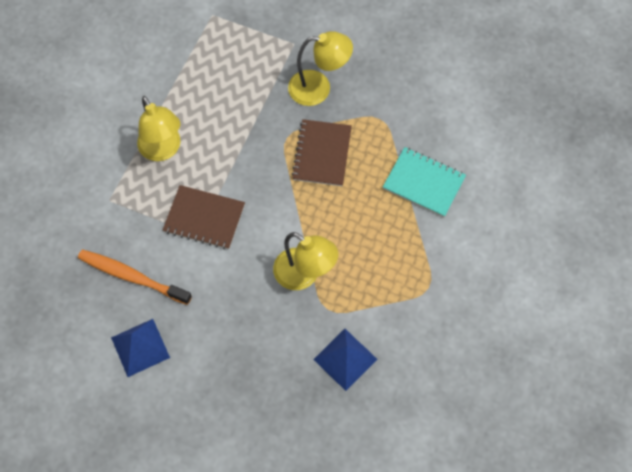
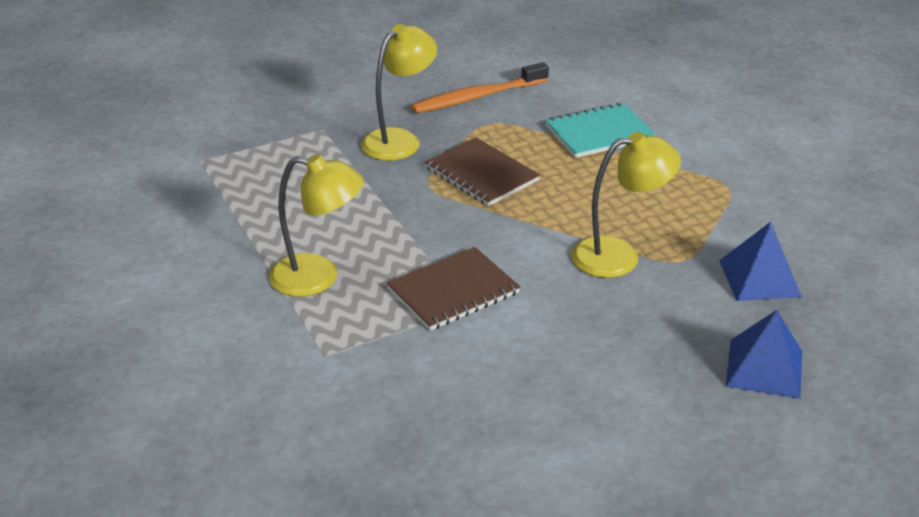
camera: 50 degrees left, 30 degrees down
orange toothbrush [78,250,192,305] -> orange toothbrush moved to [411,62,549,113]
blue pyramid [111,319,170,377] -> blue pyramid moved to [726,310,802,399]

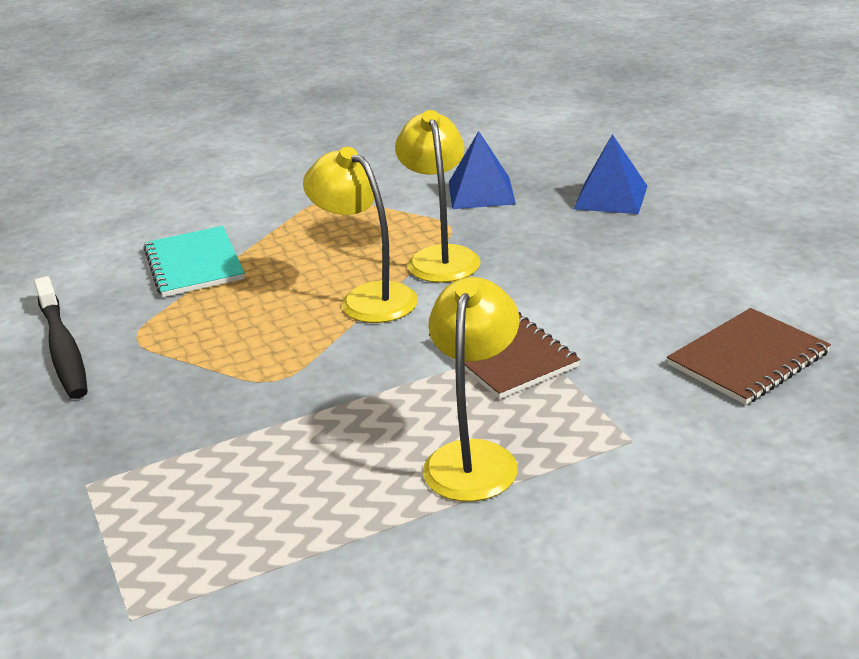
camera: 85 degrees left, 5 degrees down
yellow lamp [361,24,437,161] -> yellow lamp moved to [303,147,418,323]
orange toothbrush [411,62,549,113] -> black toothbrush [34,276,88,399]
brown notebook [425,137,540,206] -> brown notebook moved to [667,308,831,405]

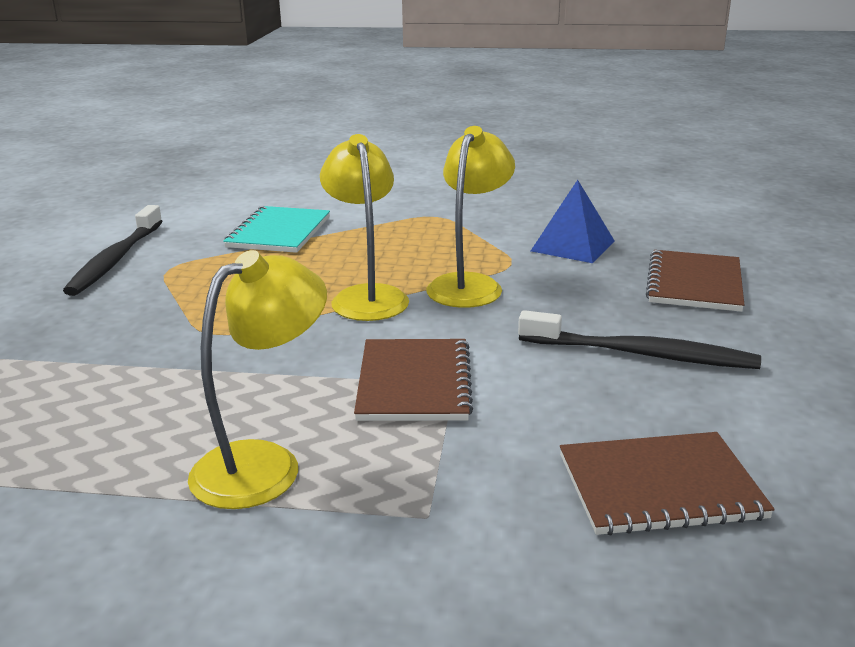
camera: 30 degrees right, 5 degrees down
blue pyramid [574,134,647,214] -> brown notebook [646,250,744,312]
none -> black toothbrush [518,310,761,369]

